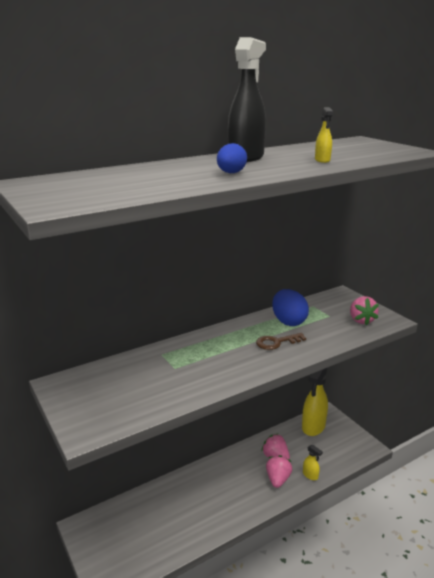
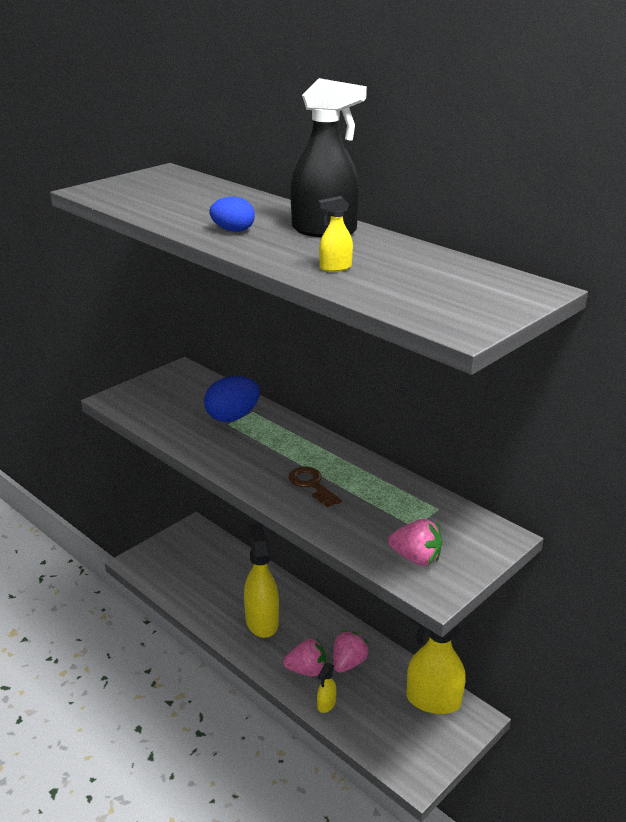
camera: 75 degrees right, 5 degrees up
blue egg [272,289,309,326] -> blue egg moved to [204,376,260,422]
pink strawberry [350,296,379,325] -> pink strawberry turned 135 degrees counterclockwise [388,519,442,566]
none -> yellow spray bottle [244,522,279,638]

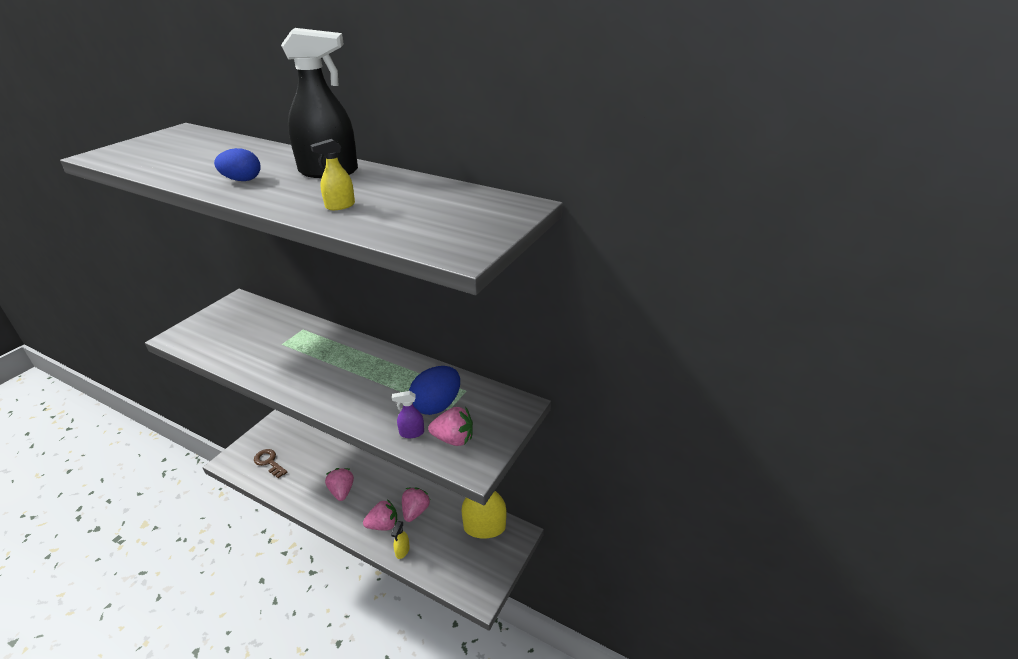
camera: 15 degrees left, 5 degrees up
blue egg [204,376,260,422] -> blue egg moved to [409,366,460,415]
yellow spray bottle [244,522,279,638] -> pink strawberry [325,468,354,501]
brown key [289,466,342,507] -> brown key moved to [254,449,287,478]
none -> purple spray bottle [392,391,424,438]

